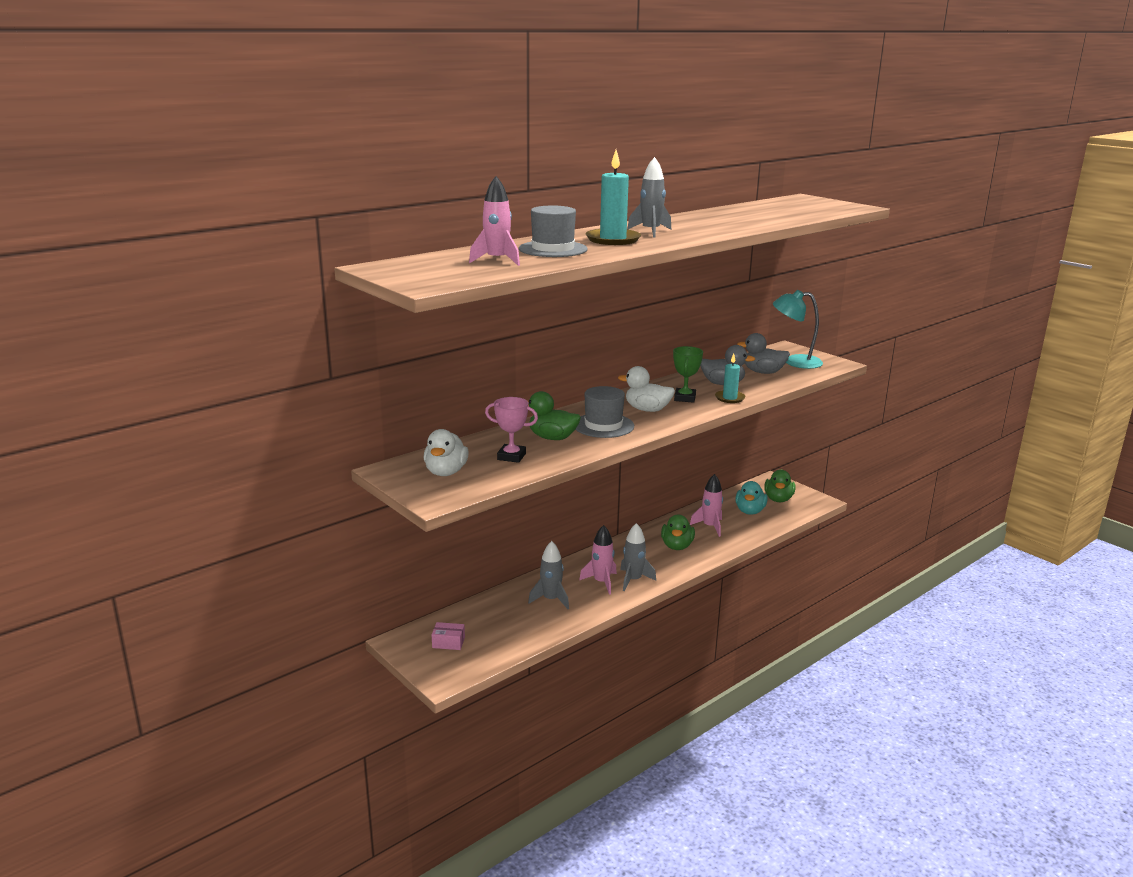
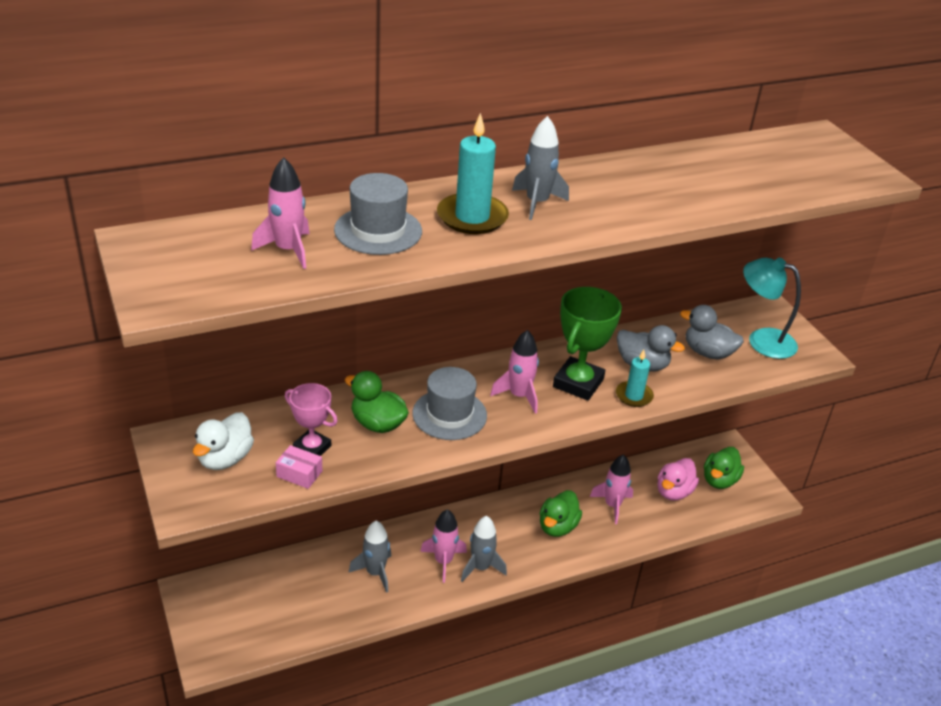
camera: 15 degrees right, 15 degrees up
pink box [432,622,465,650] -> pink box moved to [276,445,322,489]
white duck [618,366,675,412] -> pink rocket [490,330,539,414]
green trophy [673,346,703,403] -> green trophy [553,287,622,401], size x1.57
turquoise duck [735,481,768,515] -> pink duck [657,458,699,501]

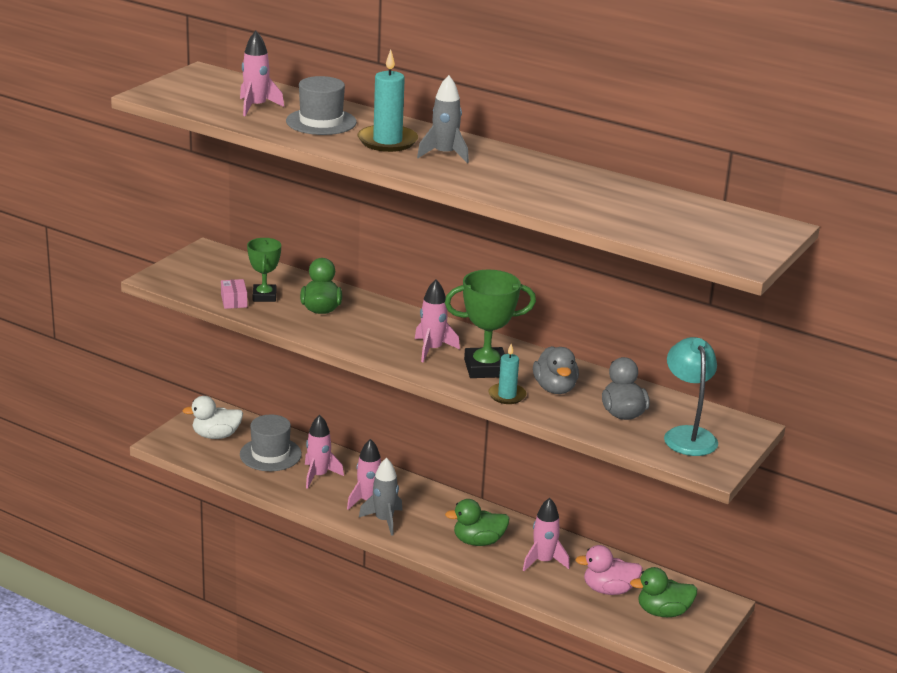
camera: 55 degrees right, 10 degrees down
white duck [193,412,254,470] -> white duck moved to [183,396,243,439]
pink trophy [285,383,338,456] -> green trophy [247,238,281,302]
grey rocket [349,521,391,593] -> pink rocket [305,414,344,489]
grey hat [412,367,487,440] -> grey hat moved to [240,415,302,471]

